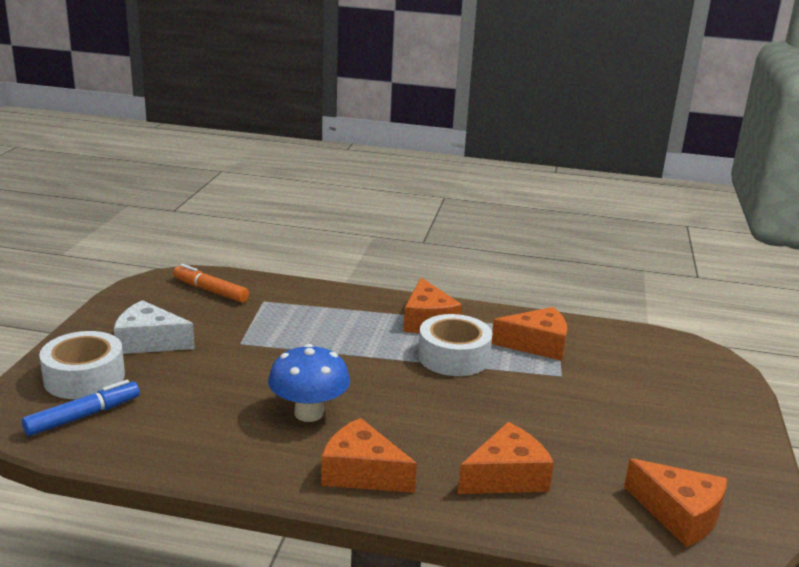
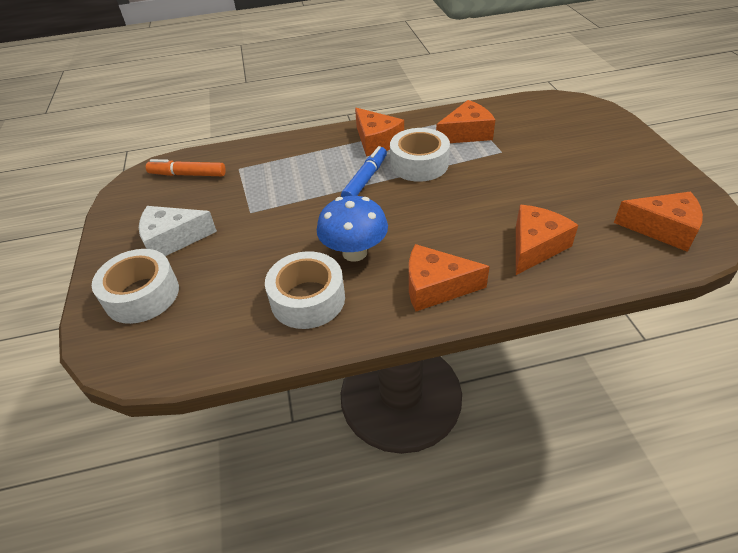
camera: 20 degrees left, 20 degrees up
blue marker [22,380,140,436] -> blue marker moved to [341,146,387,197]
none -> white tape [265,251,345,329]

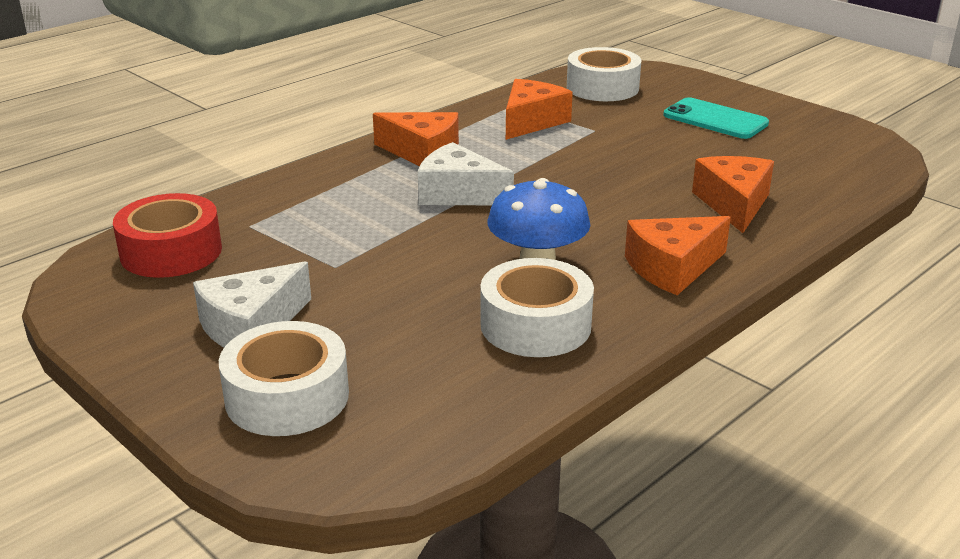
camera: 35 degrees left, 15 degrees down
orange marker [146,159,226,176] -> red tape [113,193,222,278]
blue marker [341,146,387,197] -> white cheese [418,142,514,205]
white tape [390,128,450,182] -> white tape moved to [567,47,641,101]
orange cheese [614,191,703,252] -> none
none -> turquoise phone [663,97,769,139]

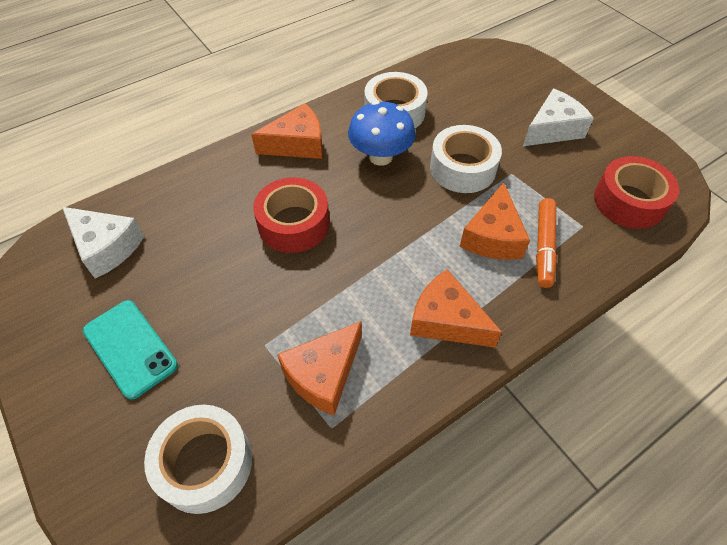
camera: 170 degrees left, 25 degrees up
white tape [219,321,349,436] -> white tape moved to [430,125,502,193]
white cheese [418,142,514,205] -> white cheese moved to [62,207,144,279]
orange cheese [692,156,774,233] -> orange cheese moved to [460,182,530,260]
none -> red tape [253,177,329,253]
none -> orange marker [536,198,557,288]

